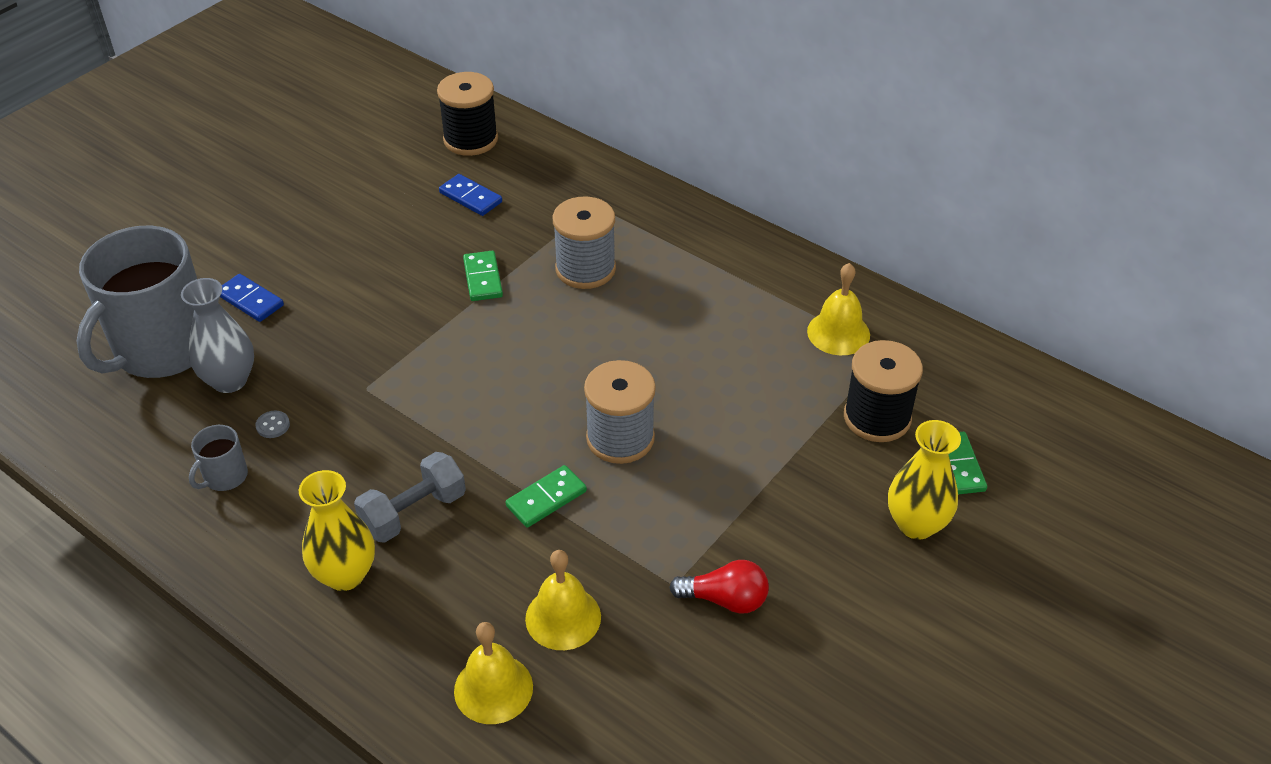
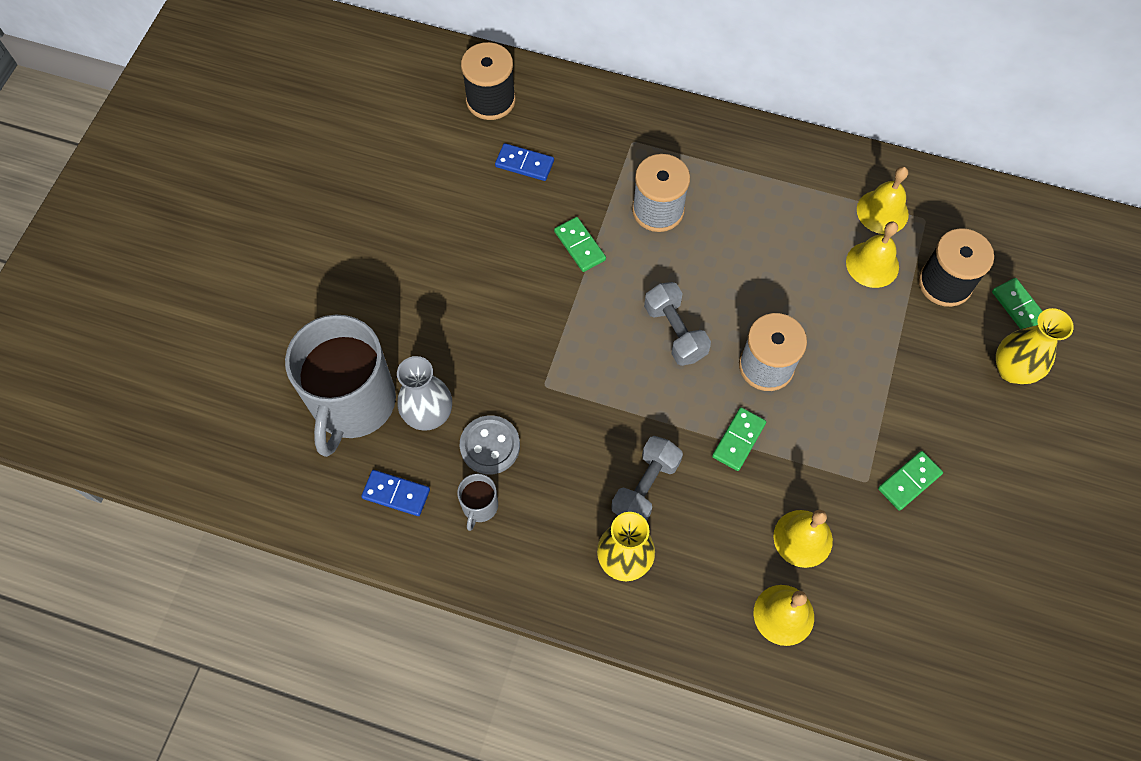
camera: 20 degrees left, 20 degrees up
blue domino [220,274,284,322] -> blue domino moved to [361,470,430,516]
grey button [255,411,290,438] -> grey button [460,415,520,475], size x2.13
red light bulb [669,560,769,614] -> green domino [878,451,943,511]
none -> grey dumbbell [644,282,711,366]
none -> yellow bell [846,221,899,288]

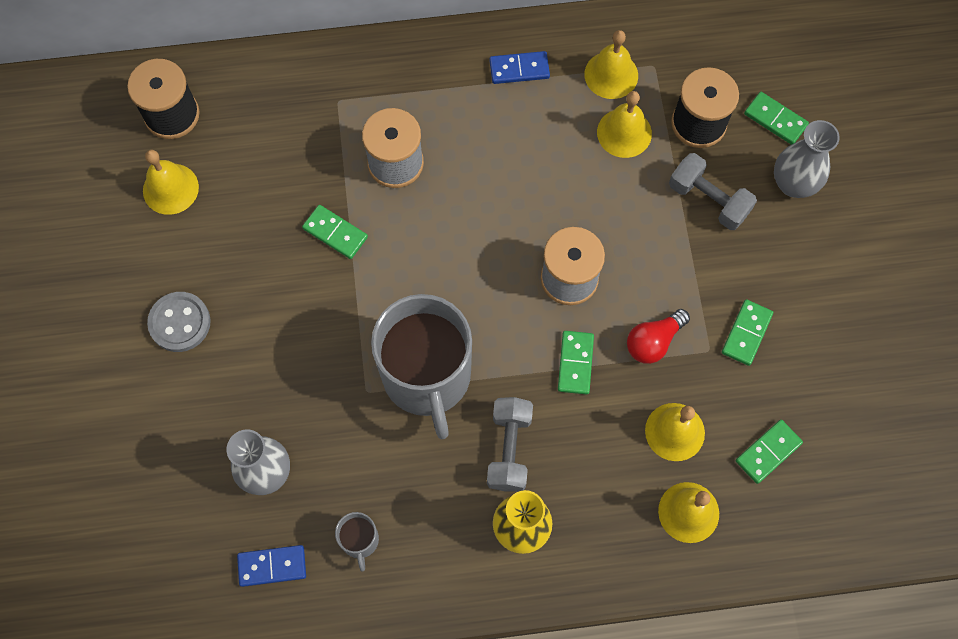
camera: 25 degrees left, 5 degrees up
grey mug [285,315,396,457] -> grey mug moved to [371,294,472,439]
grey button [460,415,520,475] -> grey button moved to [147,292,211,352]
blue domino [495,143,554,181] -> blue domino moved to [489,51,550,84]
grey dumbbell [644,282,711,366] -> grey dumbbell moved to [669,153,757,230]
yellow vase [996,308,1074,384] -> grey vase [774,120,840,198]
none -> yellow bell [143,150,199,215]
none -> red light bulb [627,309,690,364]
none -> green domino [736,420,803,484]

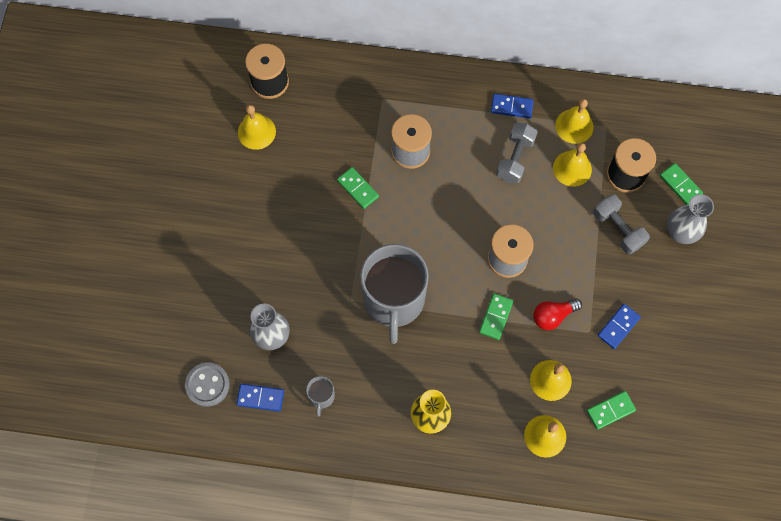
camera: 15 degrees right, 0 degrees up
grey button [147,292,211,352] -> grey button moved to [185,362,230,407]
grey dumbbell [487,397,533,492] -> grey dumbbell moved to [496,123,538,183]
green domino [722,299,773,366] -> blue domino [598,304,641,349]

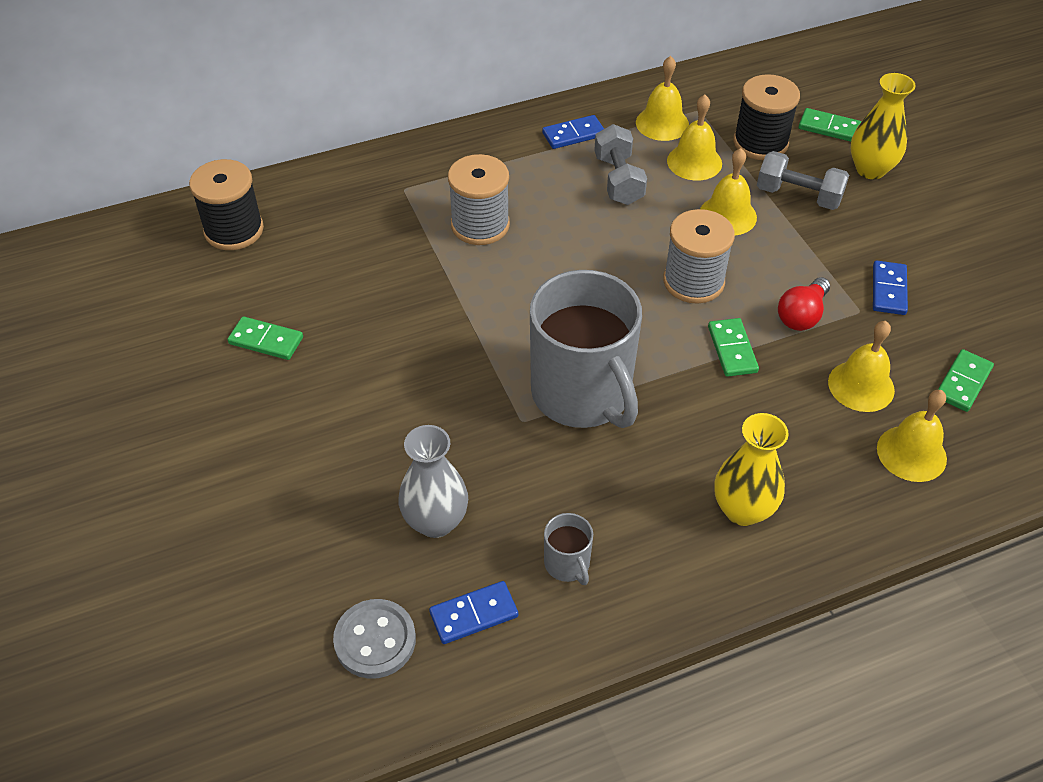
camera: 30 degrees left, 20 degrees down
yellow bell [238,105,276,150] -> yellow bell moved to [700,148,757,236]
green domino [337,167,379,209] -> green domino moved to [228,316,303,360]
grey vase [667,194,714,244] -> yellow vase [851,73,915,179]

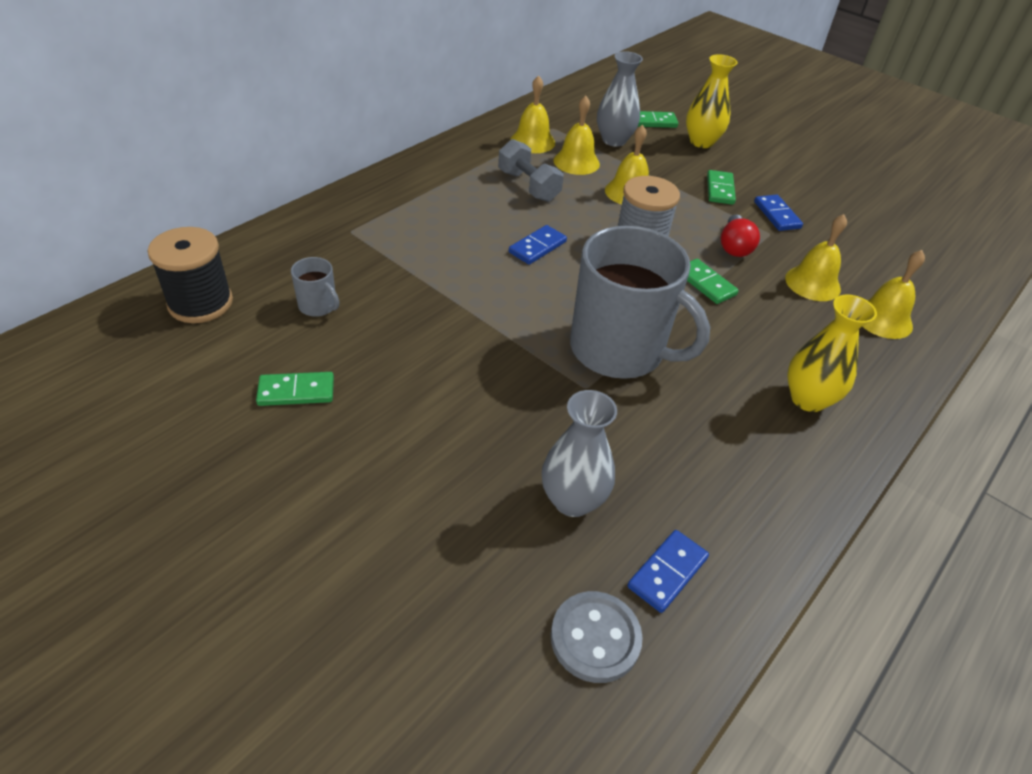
camera: 30 degrees left, 5 degrees down
grey spool [448,154,510,245] -> none
blue domino [542,115,604,149] -> blue domino moved to [509,225,567,265]
grey mug [544,513,593,585] -> grey mug moved to [291,257,339,317]
black spool [733,74,800,160] -> grey vase [597,51,643,147]
grey dumbbell [757,151,849,210] -> none
green domino [938,349,994,412] -> green domino moved to [707,170,736,205]

